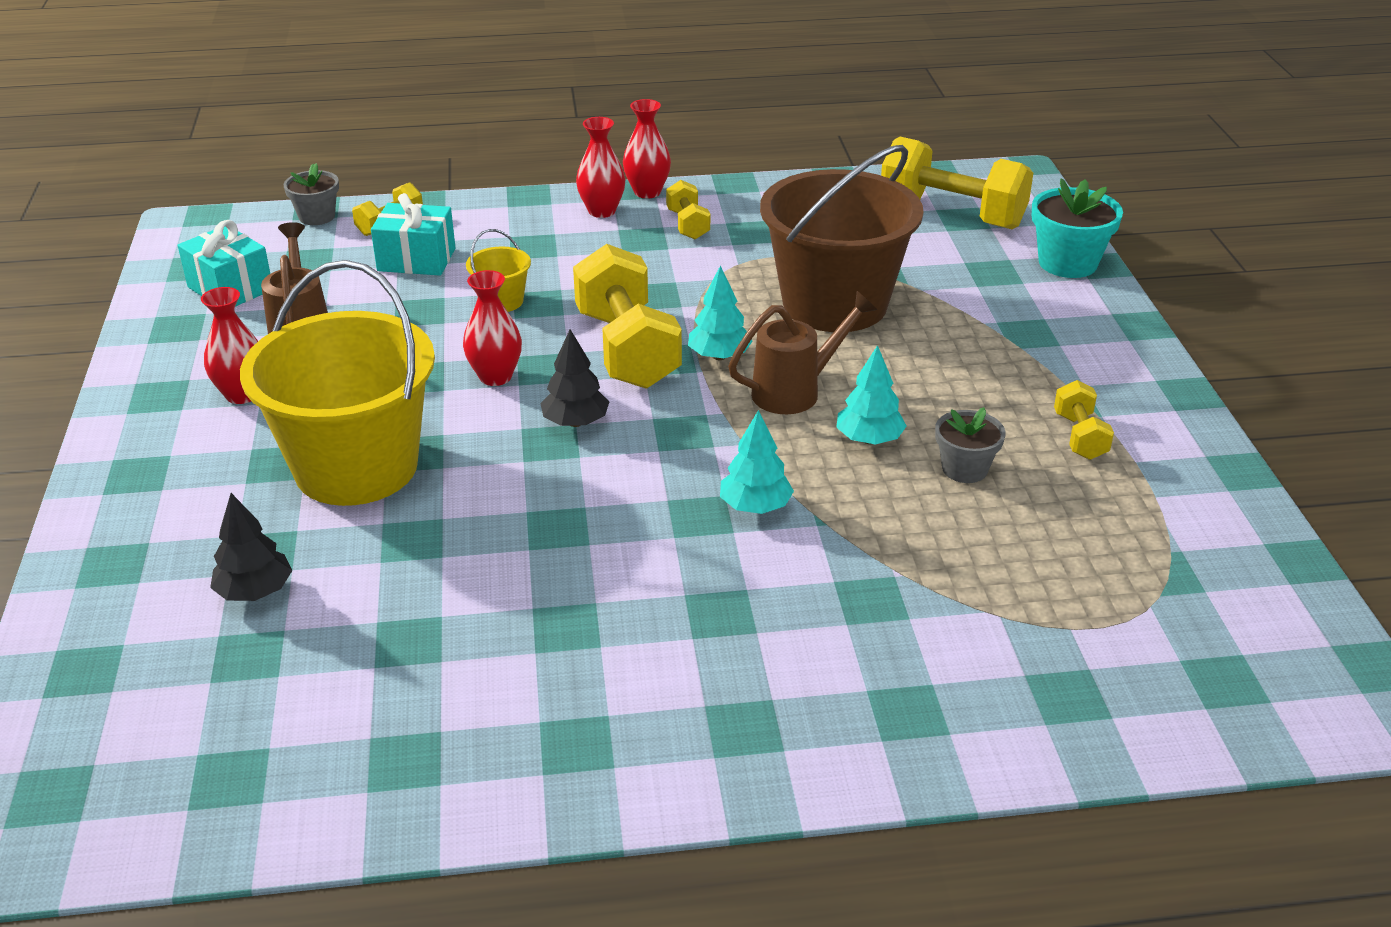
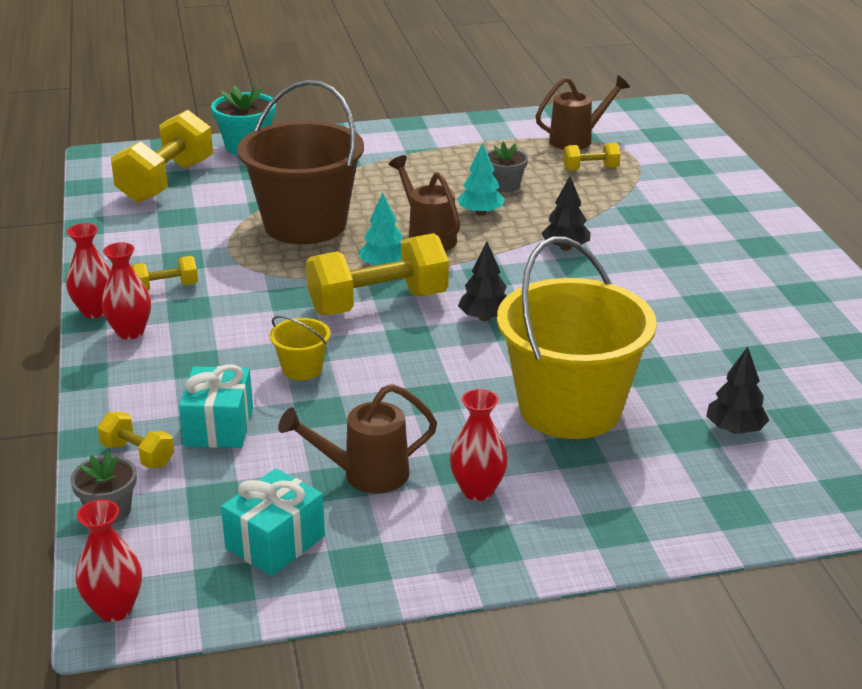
camera: 95 degrees left, 5 degrees down
red vase [463,270,522,386] -> red vase moved to [76,500,142,622]
turquoise tree [720,410,794,514] -> black tree [541,176,591,251]
yellow dumbbell [1054,380,1114,460] -> yellow dumbbell moved to [563,143,621,171]
none -> brown watering can [535,75,630,150]

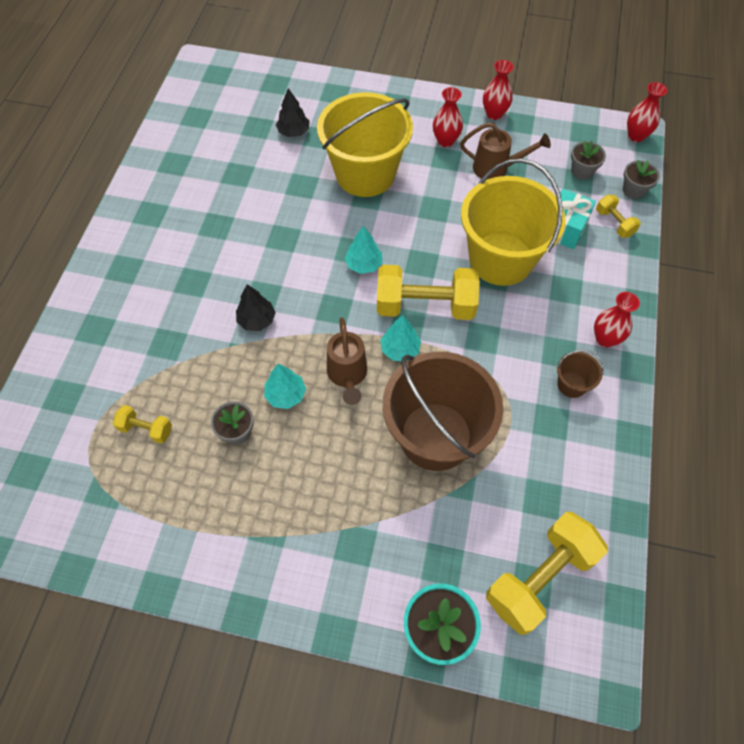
camera: 155 degrees left, 30 degrees up
red vase [66,223,111,318] -> red vase moved to [483,60,514,120]
yellow dumbbell [131,256,198,291] -> brown bucket [556,350,604,398]
turquoise gift [221,468,325,576] -> none
yellow bucket [270,316,331,380] -> yellow bucket [461,158,566,286], size x2.44
black tree [458,242,507,321] -> turquoise tree [345,226,382,274]
brown watering can [535,75,630,150] -> none
none -> grey flower pot [571,141,606,180]

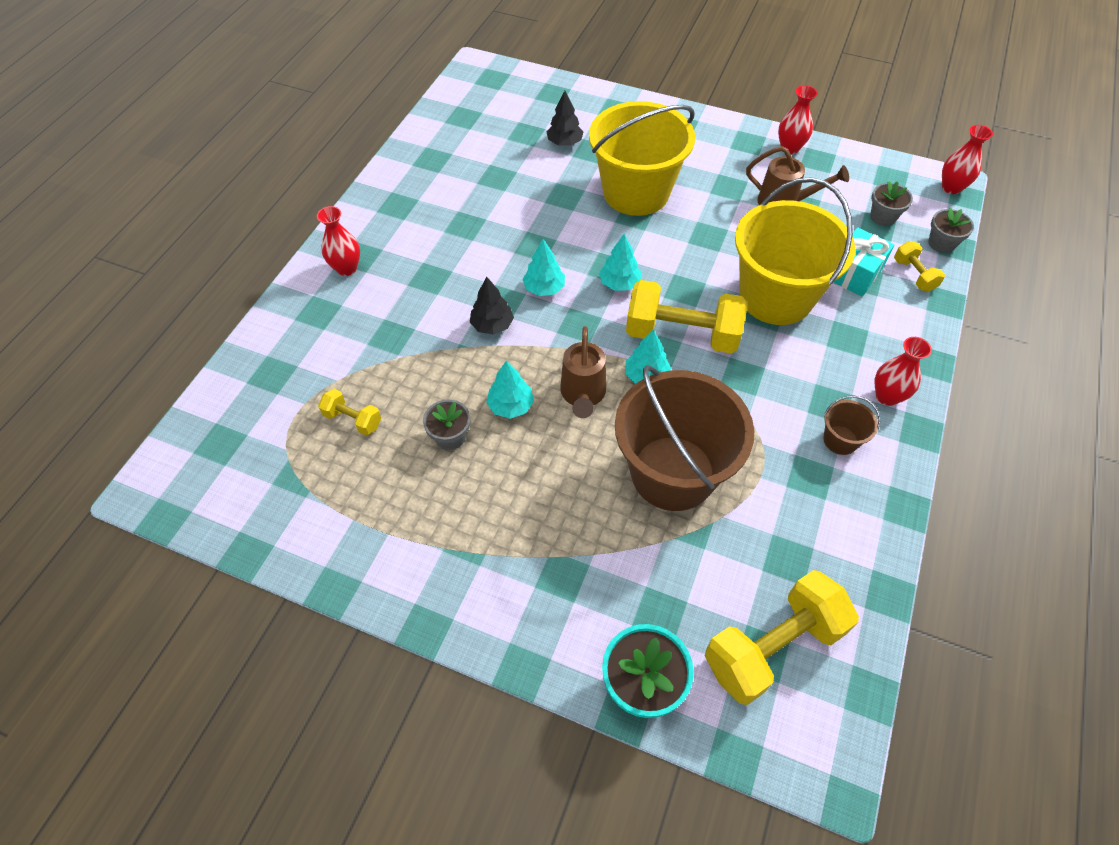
camera: 10 degrees right, 5 degrees down
red vase [433,87,463,147] -> red vase moved to [317,206,360,276]
none -> turquoise tree [522,239,565,296]

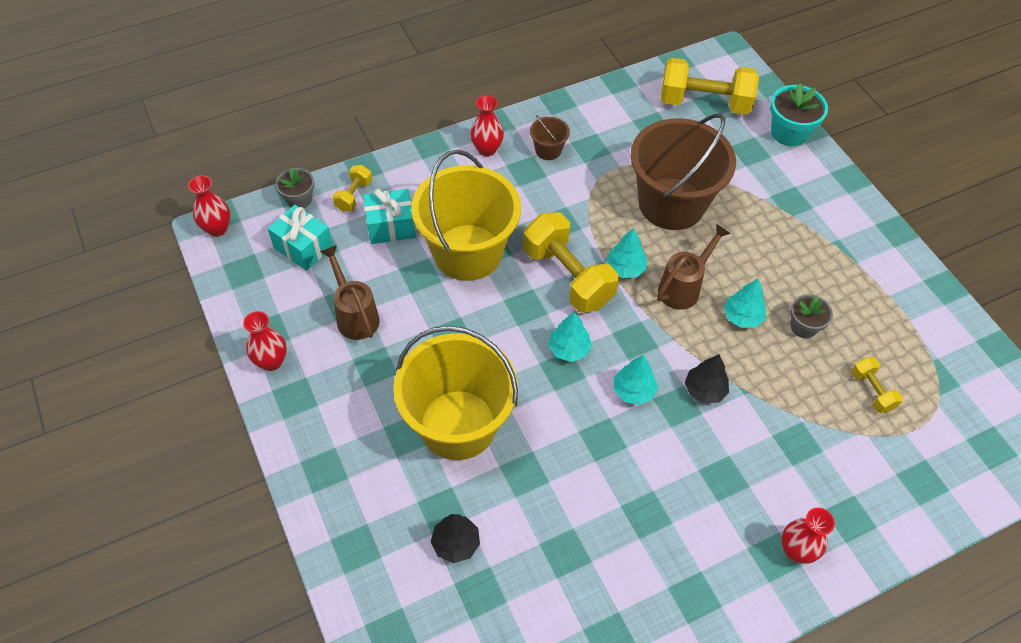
camera: 140 degrees left, 0 degrees up
grey flower pot [870,181,913,226] -> turquoise gift [267,205,333,271]

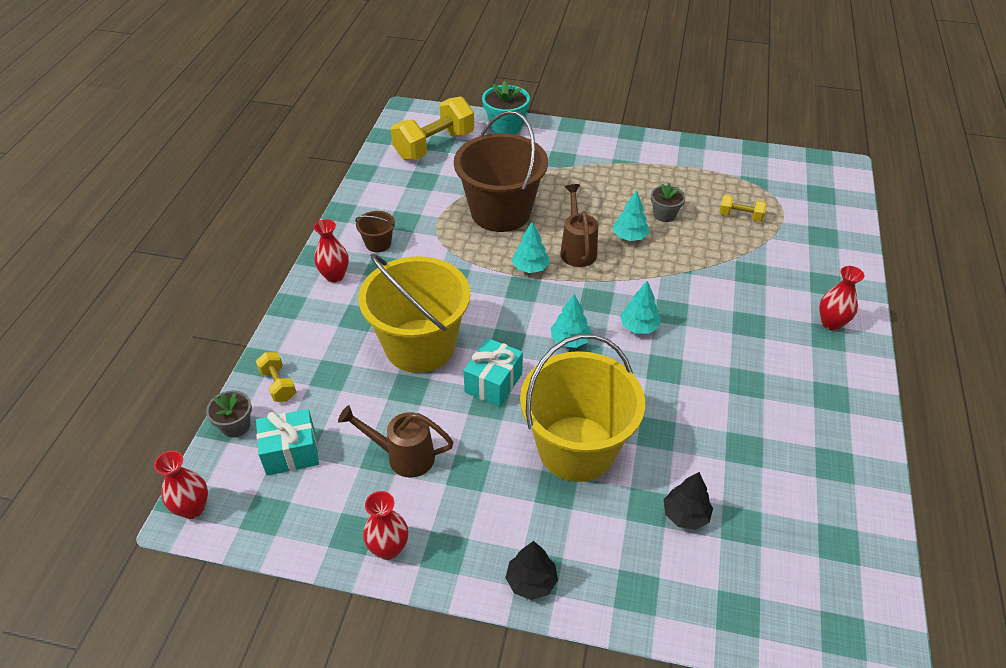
camera: 50 degrees left, 10 degrees down
turquoise gift [363,189,416,244] -> turquoise gift moved to [463,338,523,407]
yellow dumbbell [523,212,619,313] -> none
black tree [685,354,729,404] -> black tree moved to [506,541,558,600]

